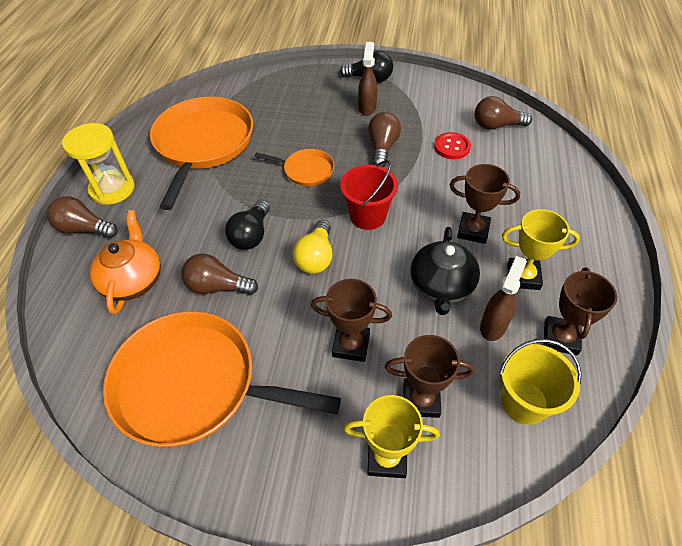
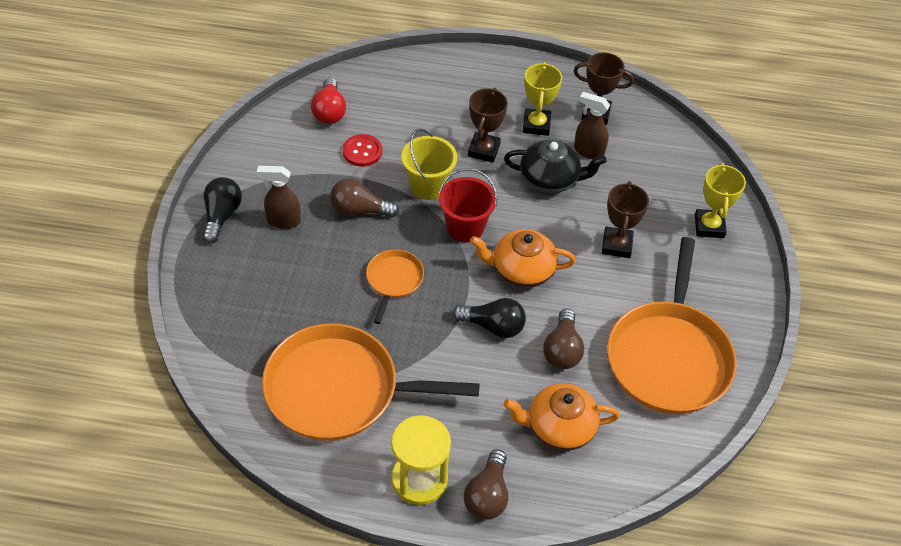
camera: 95 degrees left, 0 degrees up
yellow light bulb [293,220,332,274] -> orange teapot [470,229,576,288]
brown trophy [385,335,474,418] -> none
brown light bulb [475,96,532,130] -> red light bulb [311,78,346,124]
yellow bucket [500,339,582,425] -> yellow bucket moved to [401,129,457,200]

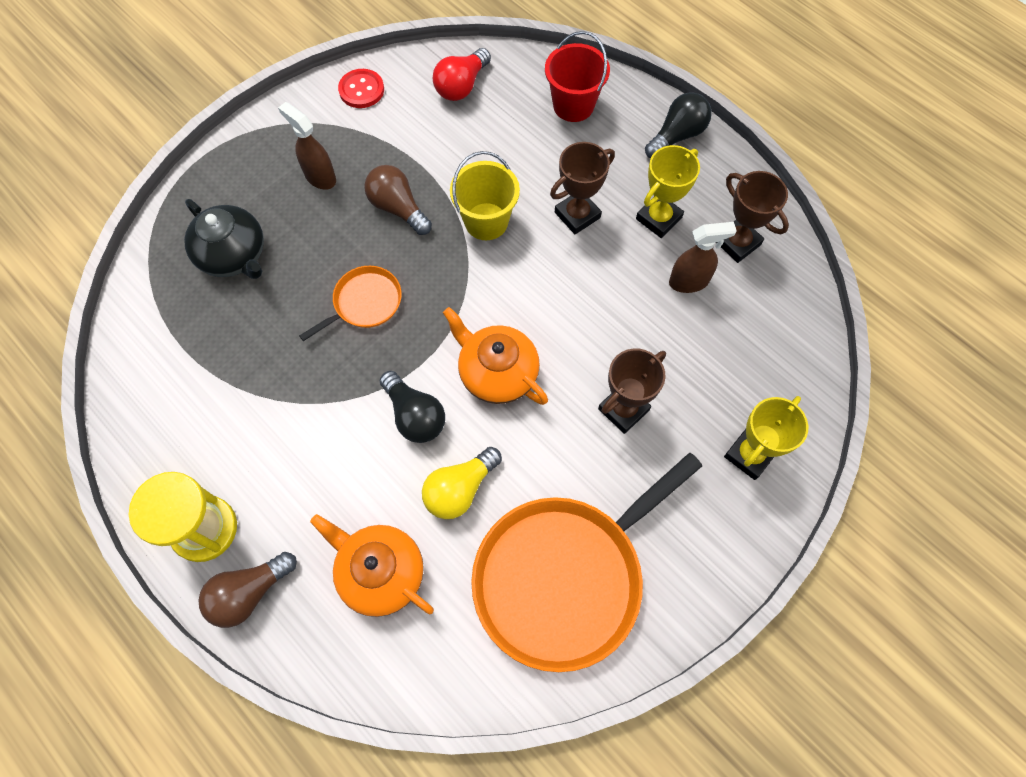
camera: 40 degrees right, 15 degrees up
black light bulb [203,177,242,243] -> black light bulb moved to [645,92,712,158]
orange pan [262,323,480,441] -> none
red button [343,134,382,167] -> red button moved to [338,69,384,108]
red bucket [439,168,497,243] -> red bucket moved to [545,31,610,122]
black teapot [504,140,607,194] -> black teapot moved to [184,199,264,279]
brown light bulb [543,309,584,369] -> yellow light bulb [422,447,502,519]
brown spray bottle [574,92,610,159] -> brown spray bottle turned 105 degrees clockwise [669,222,737,293]

